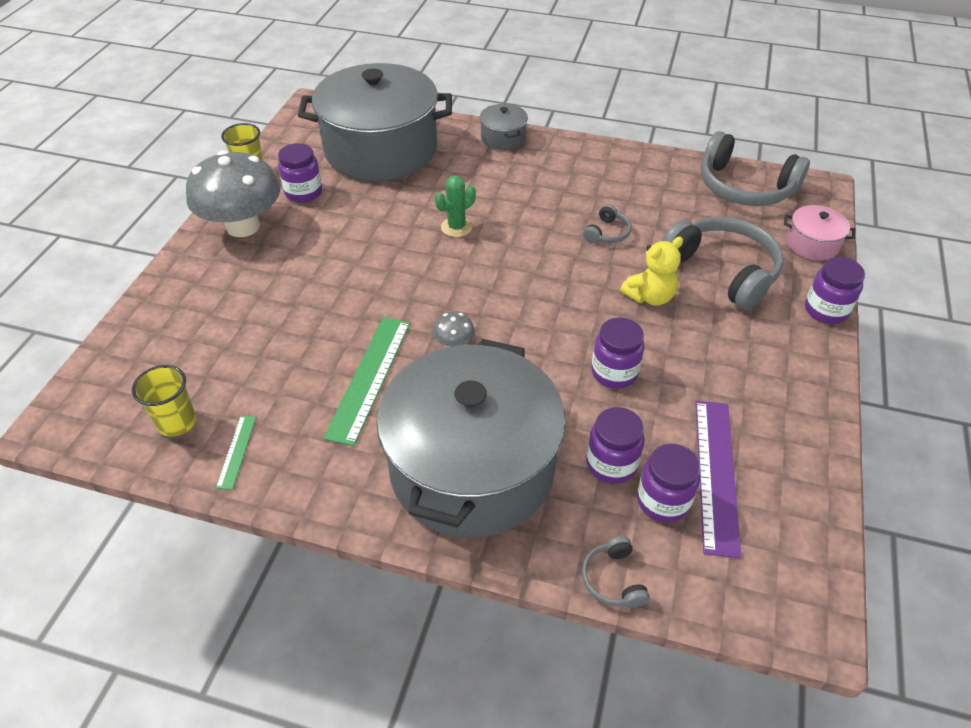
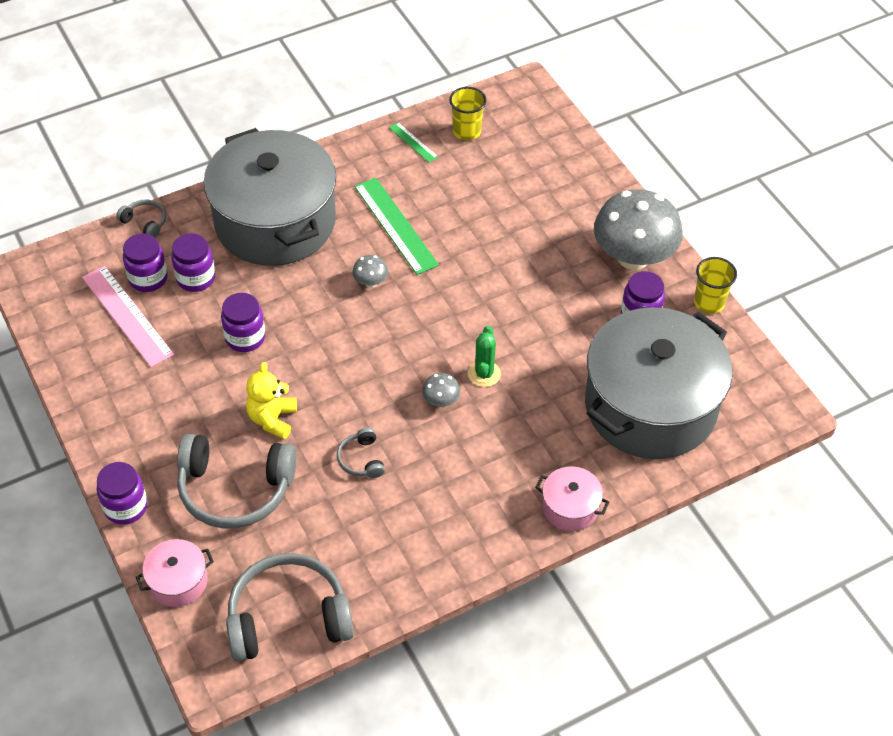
camera: 135 degrees right, 5 degrees up
grey pot [480,104,528,150] -> pink pot [535,466,609,531]
purple ruler [696,401,742,558] -> pink ruler [82,266,174,367]
none -> grey mushroom [422,373,460,407]

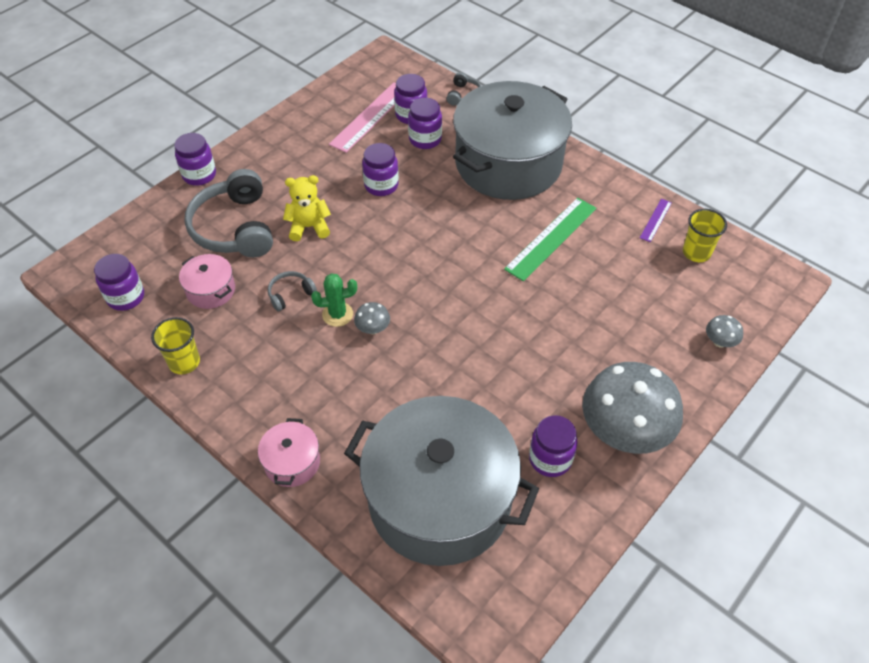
camera: 70 degrees right, 0 degrees up
pink pot [136,539,214,607] -> pink pot moved to [179,254,235,309]
grey headphones [226,553,354,662] -> purple jar [94,254,144,311]
grey mushroom [352,255,388,288] -> grey mushroom moved to [706,315,743,348]
green ruler [389,122,438,163] -> purple ruler [640,199,672,242]
green cactus [468,326,501,387] -> green cactus moved to [311,273,357,327]
yellow cup [694,257,737,314] -> yellow cup moved to [151,317,200,374]

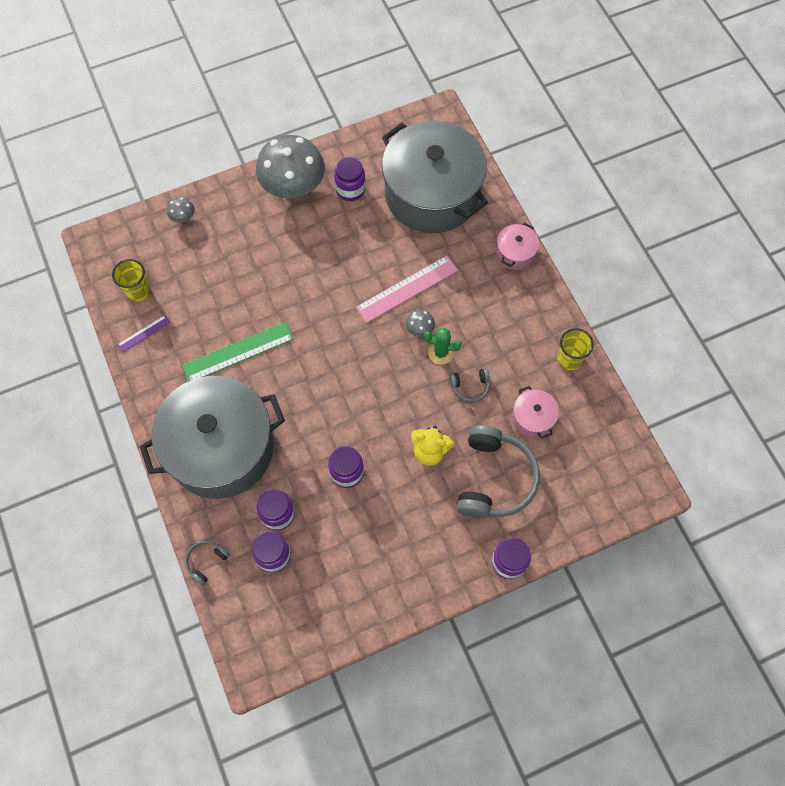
camera: 155 degrees left, 15 degrees up
purple jar [94,254,144,311] -> none
pink ruler [329,82,396,153] -> pink ruler moved to [356,256,458,323]

